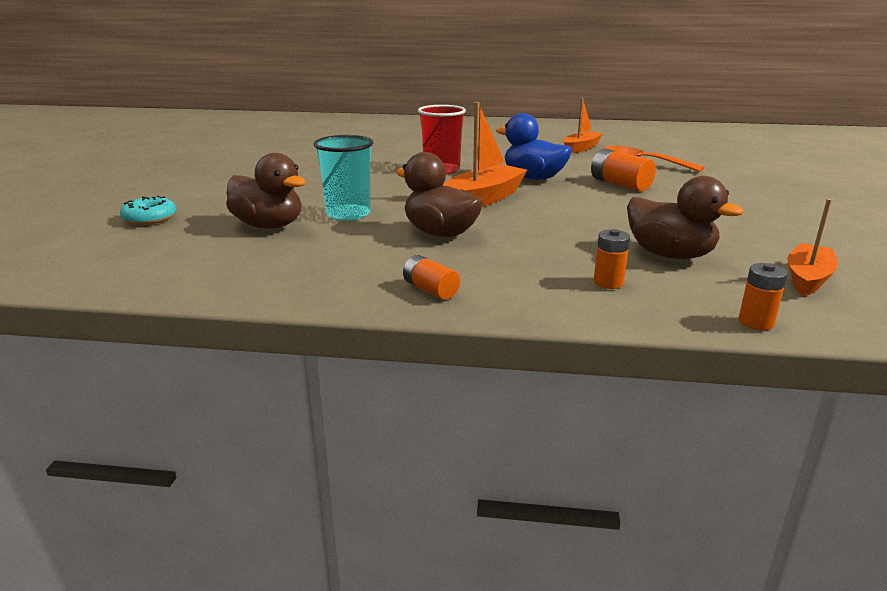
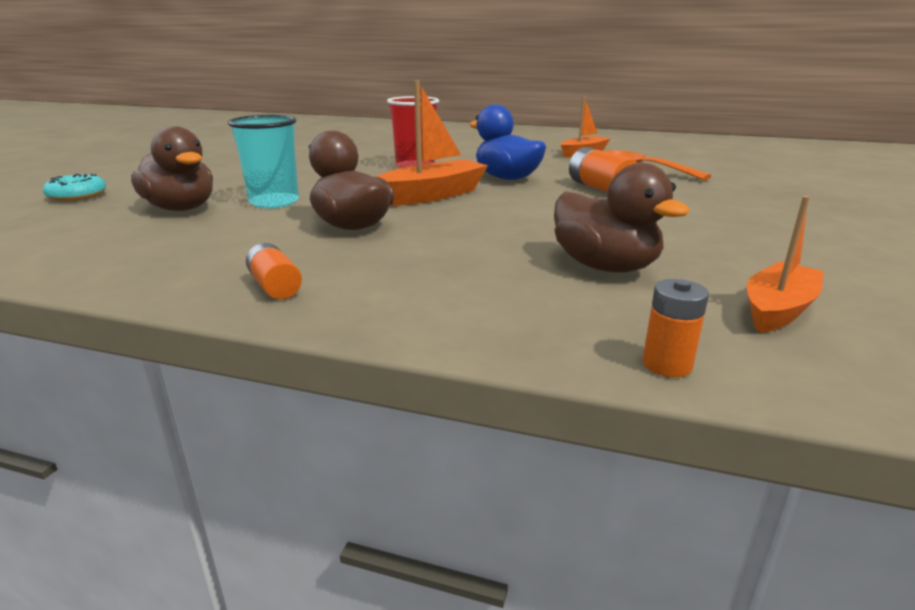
camera: 10 degrees right, 0 degrees up
orange battery [594,229,630,289] -> none

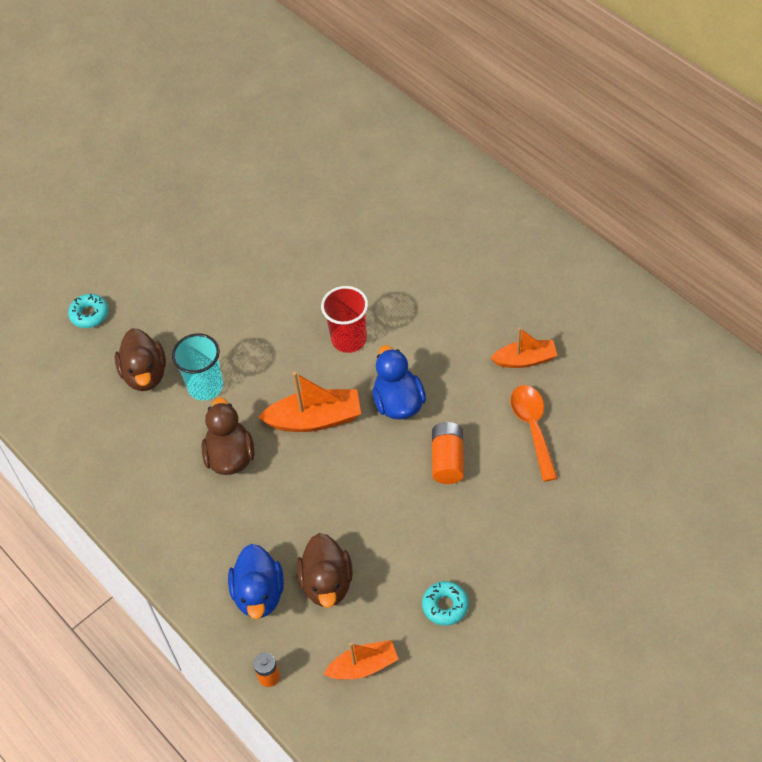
camera: 35 degrees right, 30 degrees up
orange battery [246,243,302,299] -> none
none -> blue duck [228,544,284,619]
none -> turquoise donut [422,581,469,626]

